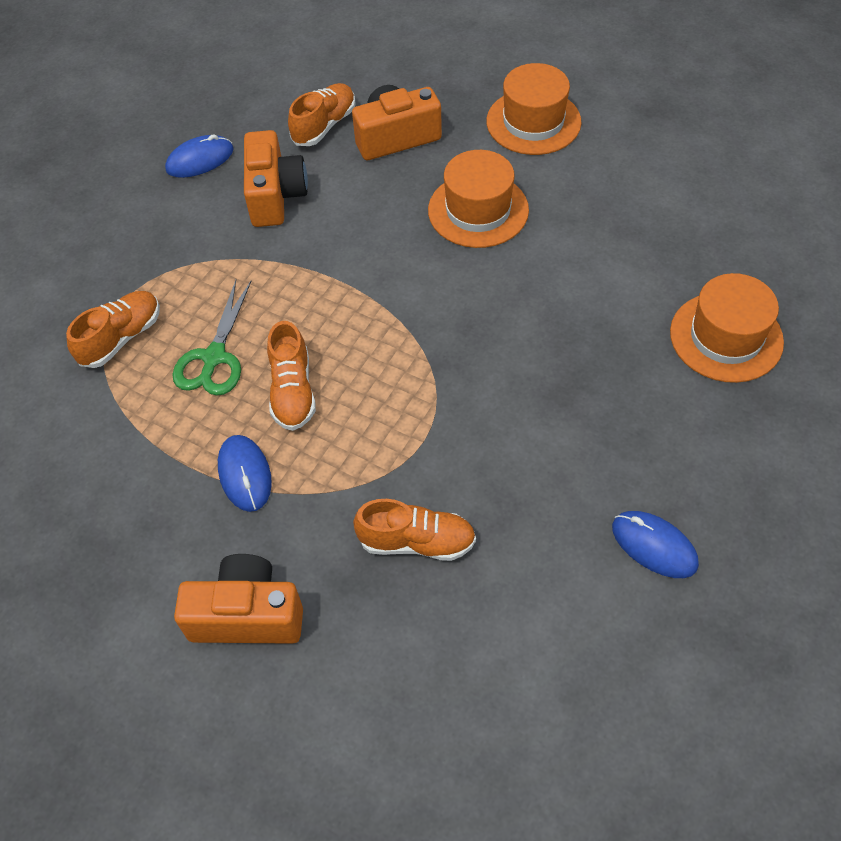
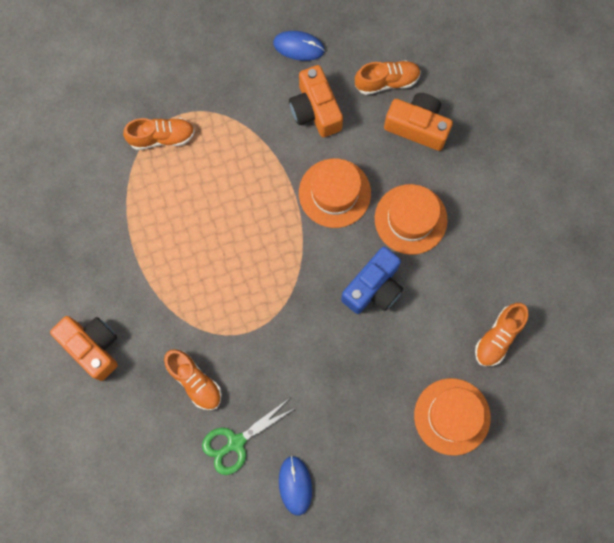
camera: 40 degrees right, 20 degrees up
green scissors [173,280,251,396] -> green scissors moved to [202,400,295,475]
blue mouse [218,435,272,512] -> none
orange camera [244,130,308,227] -> orange camera turned 120 degrees clockwise [289,65,343,137]
orange shoe [267,321,316,431] -> orange shoe moved to [475,303,528,366]
orange hat [486,63,581,155] -> orange hat moved to [299,159,371,228]
none -> blue camera [341,247,403,314]

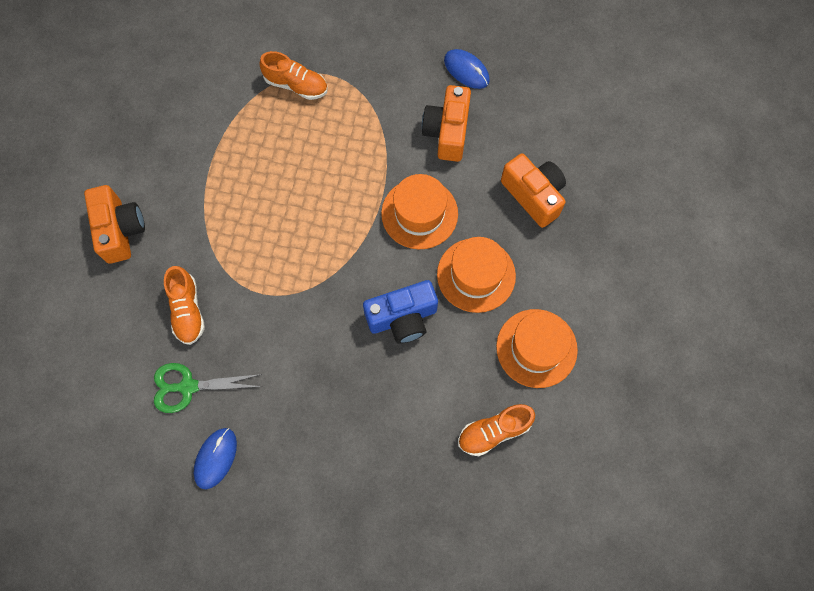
camera: 30 degrees right, 5 degrees down
orange shoe [355,60,421,95] -> none
orange hat [414,378,491,456] -> orange hat moved to [496,309,578,388]

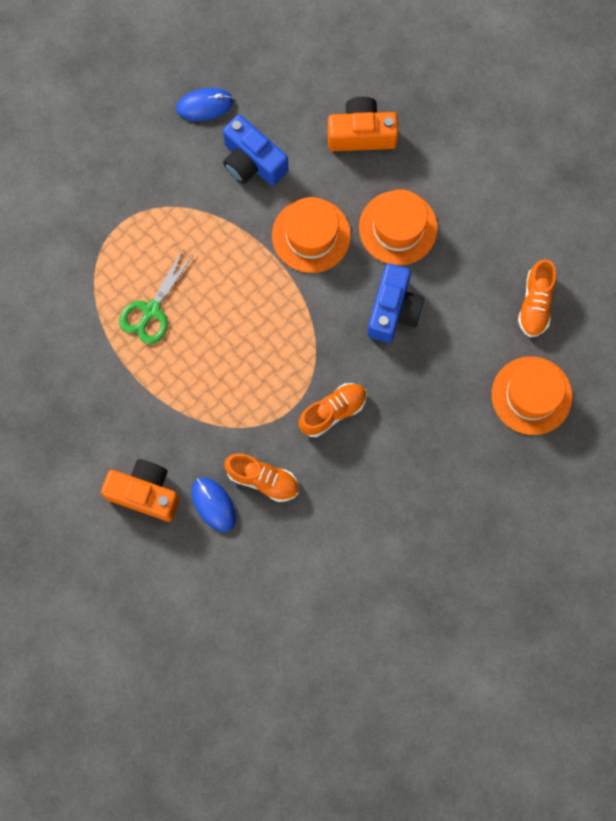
camera: 55 degrees left, 5 degrees up
green scissors [154,363,262,413] -> green scissors moved to [119,248,194,344]
blue mouse [194,428,237,489] -> blue mouse moved to [192,478,236,532]
orange shoe [259,51,328,100] -> orange shoe moved to [299,383,367,437]
orange camera [422,85,471,162] -> blue camera [223,115,288,186]
orange hat [496,309,578,388] -> orange hat moved to [492,356,572,435]

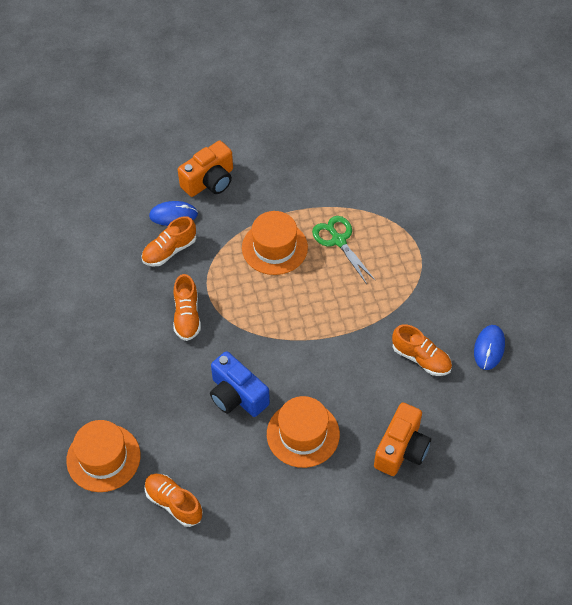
camera: 120 degrees right, 20 degrees down
blue camera [223,115,288,186] -> orange shoe [392,324,452,376]
orange hat [272,197,351,273] -> orange hat moved to [242,211,308,275]

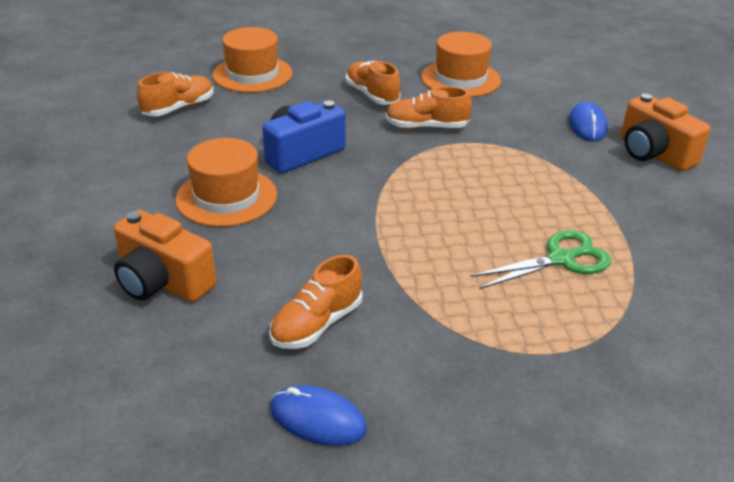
camera: 95 degrees right, 20 degrees down
orange shoe [141,216,196,267] -> orange shoe moved to [346,61,401,105]
orange hat [242,211,308,275] -> orange hat moved to [421,32,501,97]

